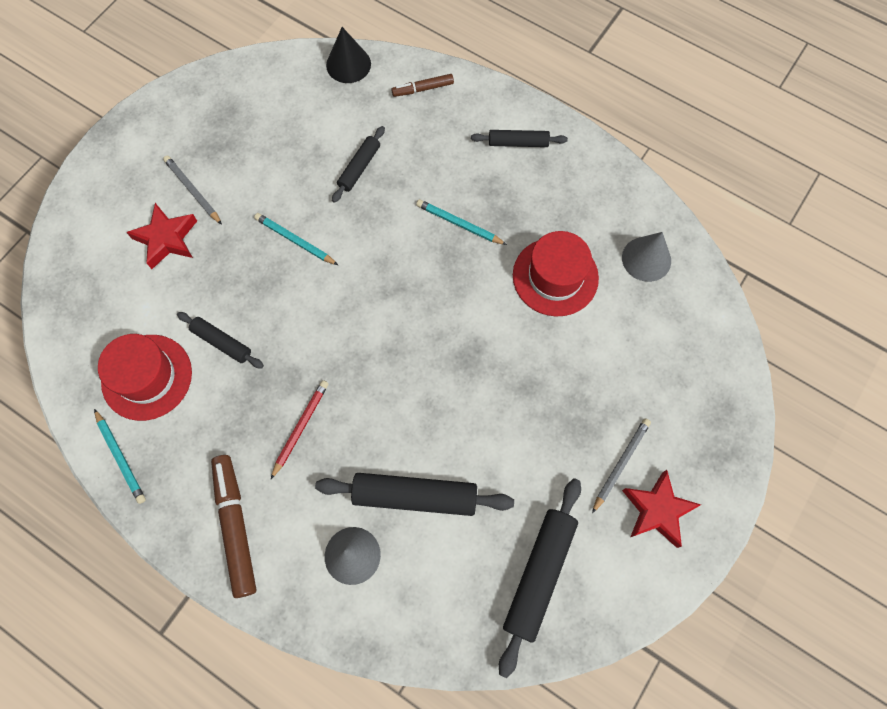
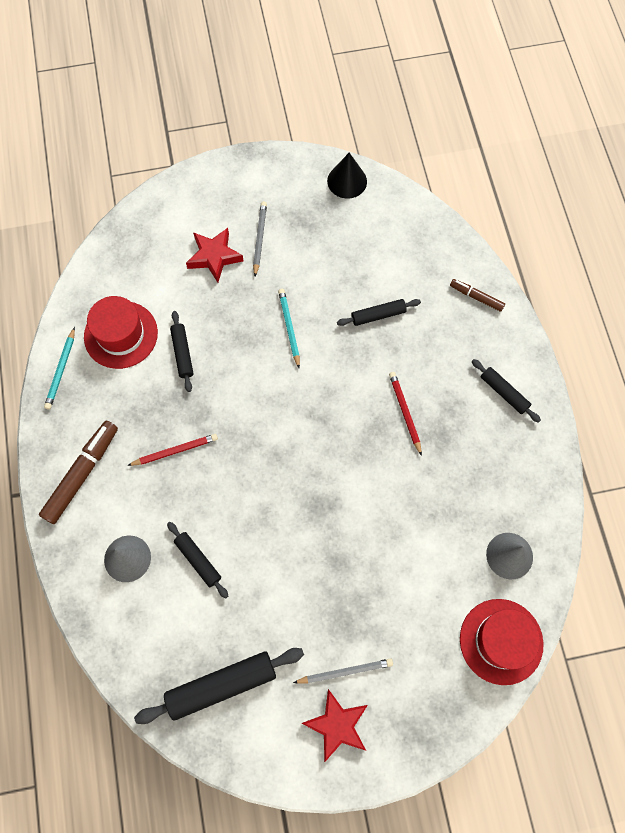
camera: 45 degrees right, 0 degrees up
black rolling pin [315,473,514,516] -> black rolling pin [167,522,228,598], size x0.58
black cone [326,27,371,83] -> black cone moved to [327,153,367,199]
turquoise pencil [416,199,507,245] -> red pencil [389,372,422,456]
red hat [513,231,599,316] -> red hat moved to [460,599,544,685]

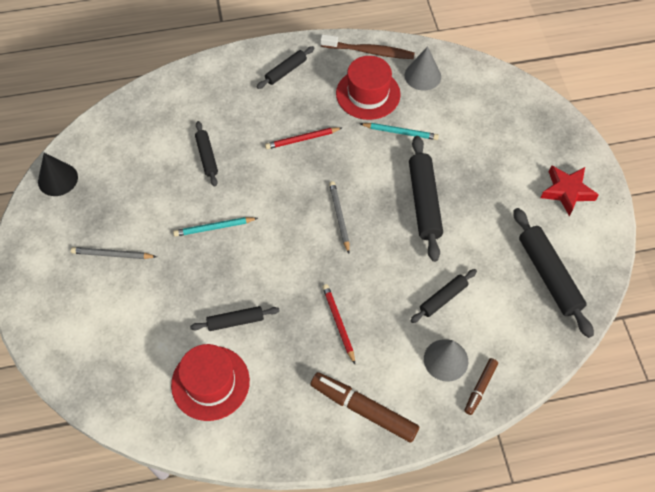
camera: 90 degrees left, 10 degrees down
turquoise pencil [44,327,75,410] -> turquoise pencil moved to [361,123,439,140]
red star [186,228,244,282] -> none
grey pencil [293,658,393,684] -> grey pencil moved to [329,181,350,254]
brown marker [450,279,505,312] -> brown marker moved to [465,358,498,415]
red hat [460,599,544,685] -> red hat moved to [336,56,401,120]
none -> brown toothbrush [320,34,415,59]
none -> black rolling pin [409,136,443,262]

